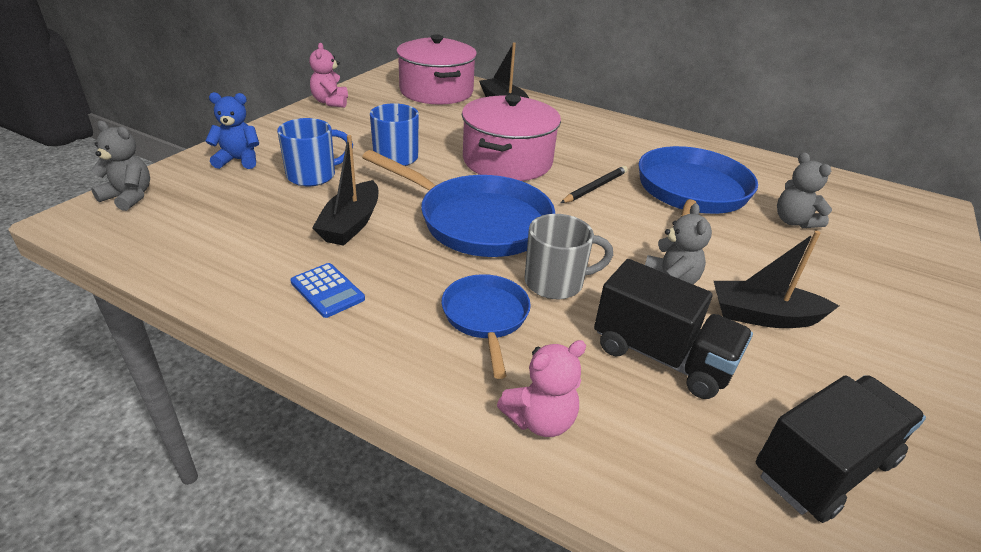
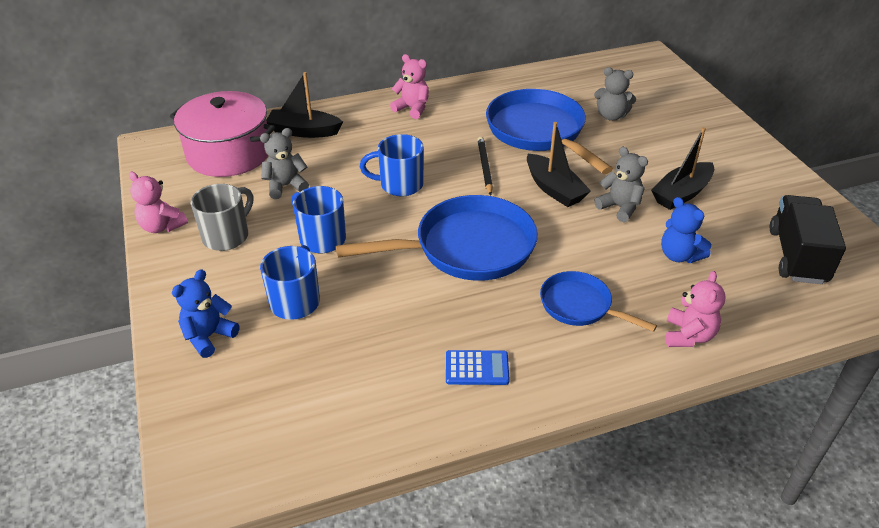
camera: 45 degrees left, 5 degrees up
grey teddy bear [91,121,150,211] -> grey teddy bear moved to [260,128,309,199]
black boat [312,135,378,246] -> black boat moved to [527,122,591,207]
pink pot [462,95,561,181] -> blue mug [360,134,424,197]
grey mug [524,214,613,299] -> grey mug moved to [191,184,253,251]
black truck [594,259,753,399] -> blue teddy bear [661,197,711,263]
none -> pink teddy bear [390,54,429,119]

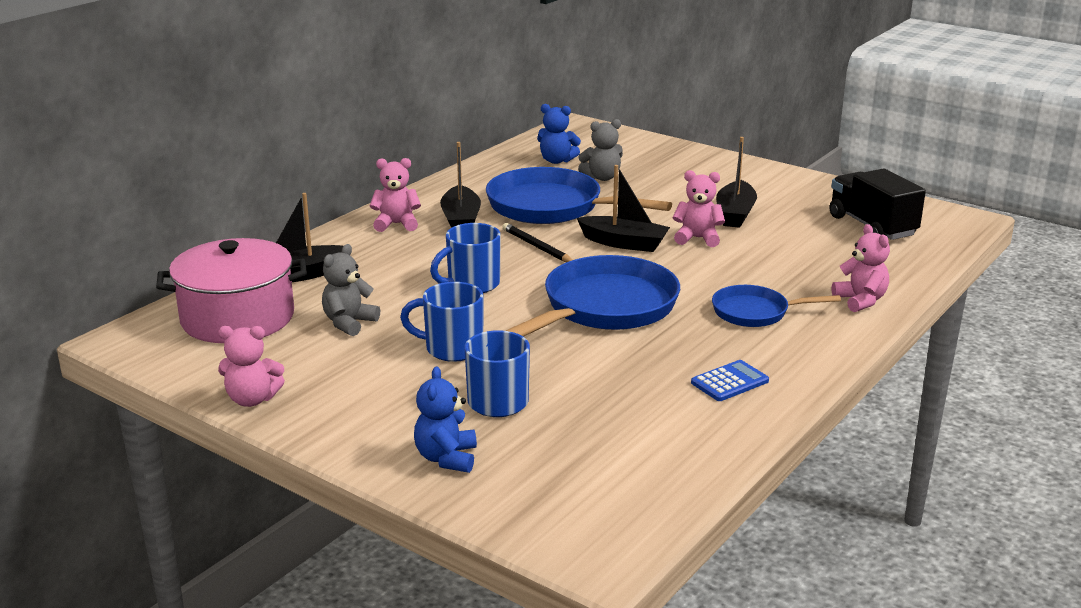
camera: 35 degrees left, 15 degrees down
grey mug [191,184,253,251] -> none
grey teddy bear [594,147,648,222] -> pink teddy bear [673,170,725,247]
blue teddy bear [661,197,711,263] -> blue teddy bear moved to [537,104,581,164]
none -> black boat [440,142,481,228]

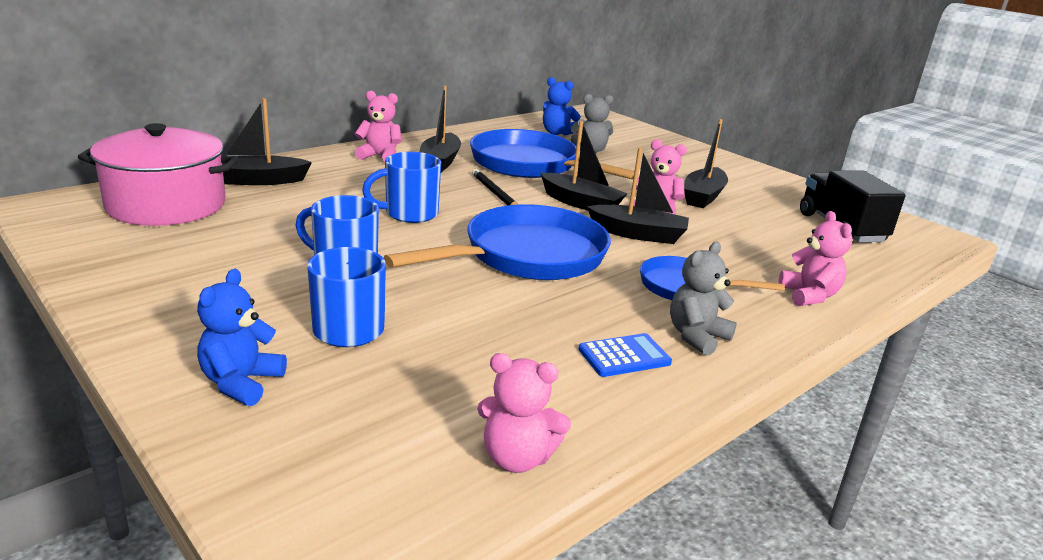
camera: 10 degrees right, 0 degrees up
pink teddy bear [218,326,285,407] -> pink teddy bear moved to [477,353,571,473]
grey teddy bear [322,244,380,336] -> grey teddy bear moved to [670,242,737,356]
none -> black boat [587,148,689,244]

